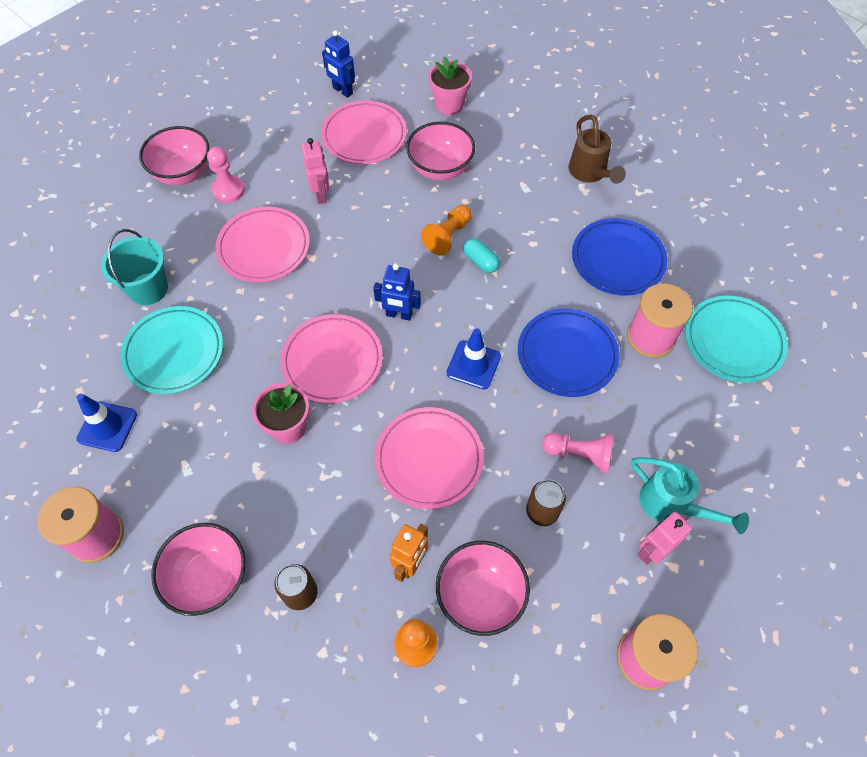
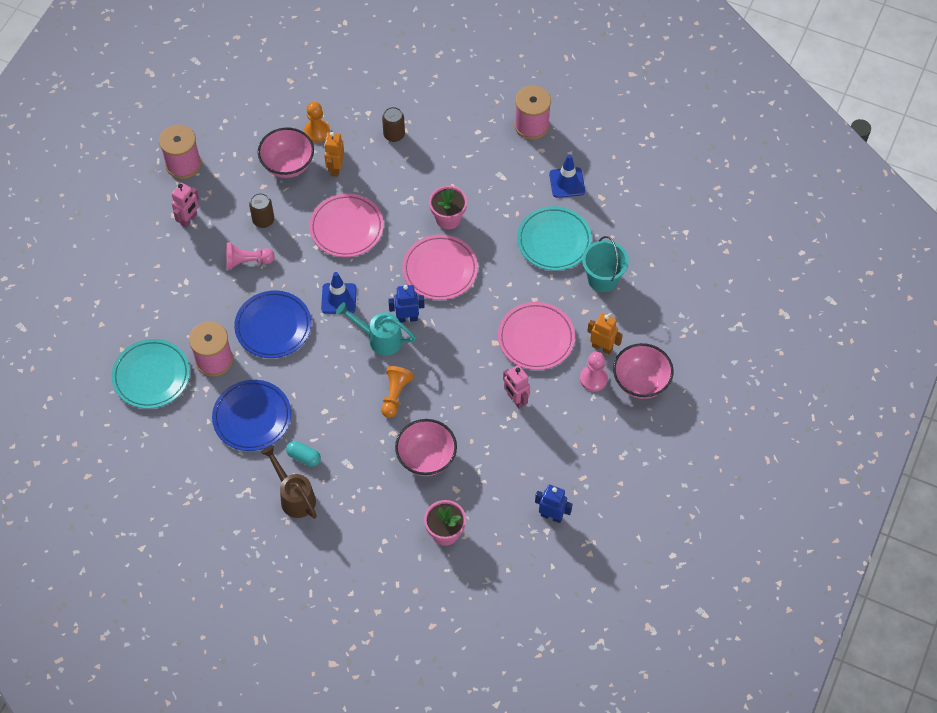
camera: 160 degrees right, 0 degrees up
pink bowl [151,523,246,616] -> none
pink plate [321,100,407,164] -> none
turquoise capsule [463,238,500,273] -> turquoise capsule moved to [286,441,321,467]
turquoise watering can [631,457,749,534] -> turquoise watering can moved to [336,302,416,356]
none -> orange robot [587,313,623,355]

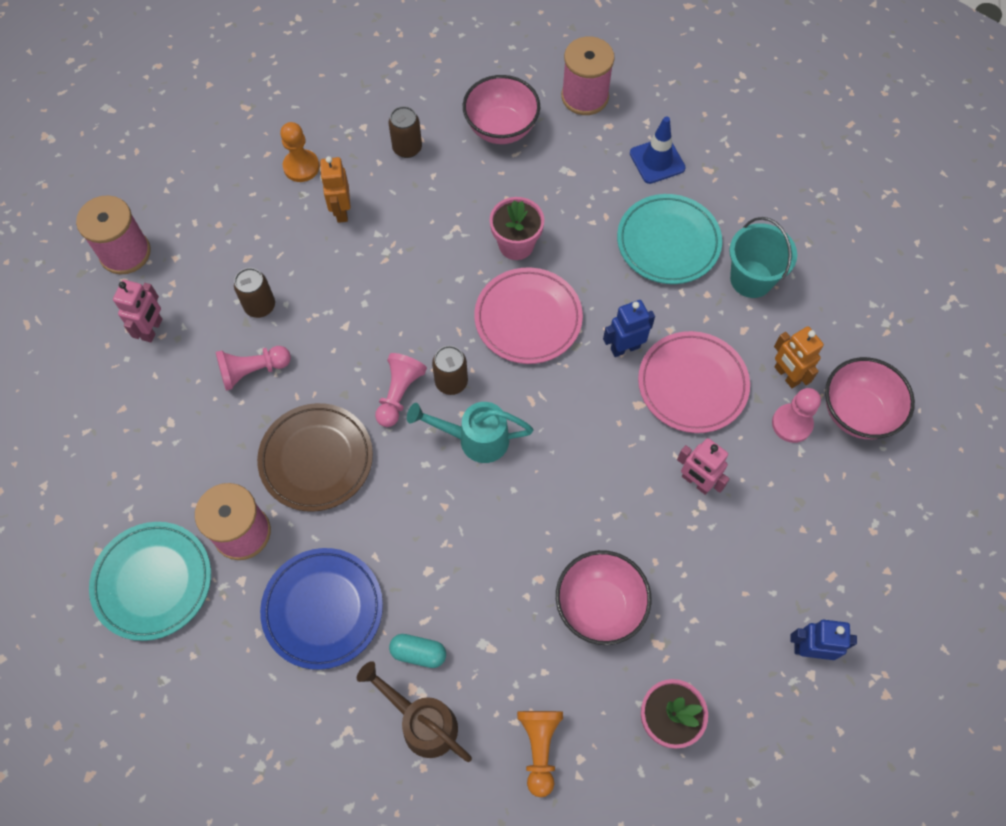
camera: 15 degrees left, 5 degrees up
blue plate [234,290,311,358] -> brown plate [257,403,373,512]
pink bowl [258,127,314,178] -> pink bowl moved to [463,75,540,144]
pink plate [309,193,384,257] -> none
blue traffic cone [321,272,357,314] -> pink pawn [375,353,427,427]
orange pawn [381,366,414,418] -> orange pawn moved to [517,711,563,797]
blue robot [388,285,425,323] -> blue robot moved to [603,300,655,357]
orange robot [587,313,623,355] -> orange robot turned 135 degrees counterclockwise [774,326,824,388]
none -> brown can [432,346,468,395]

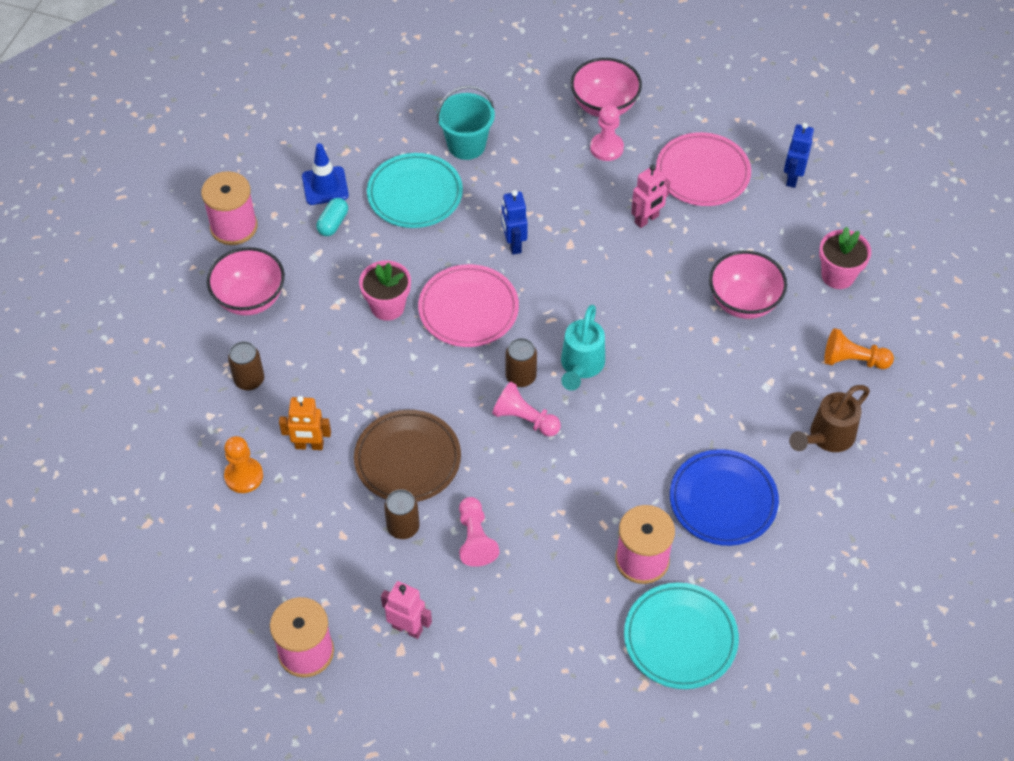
camera: 80 degrees left, 10 degrees down
brown plate [257,403,373,512] -> brown plate moved to [354,410,461,502]
turquoise capsule [389,634,446,668] -> turquoise capsule moved to [316,198,348,236]
pink plate [638,331,750,433] -> pink plate moved to [656,132,751,206]
orange robot [774,326,824,388] -> none

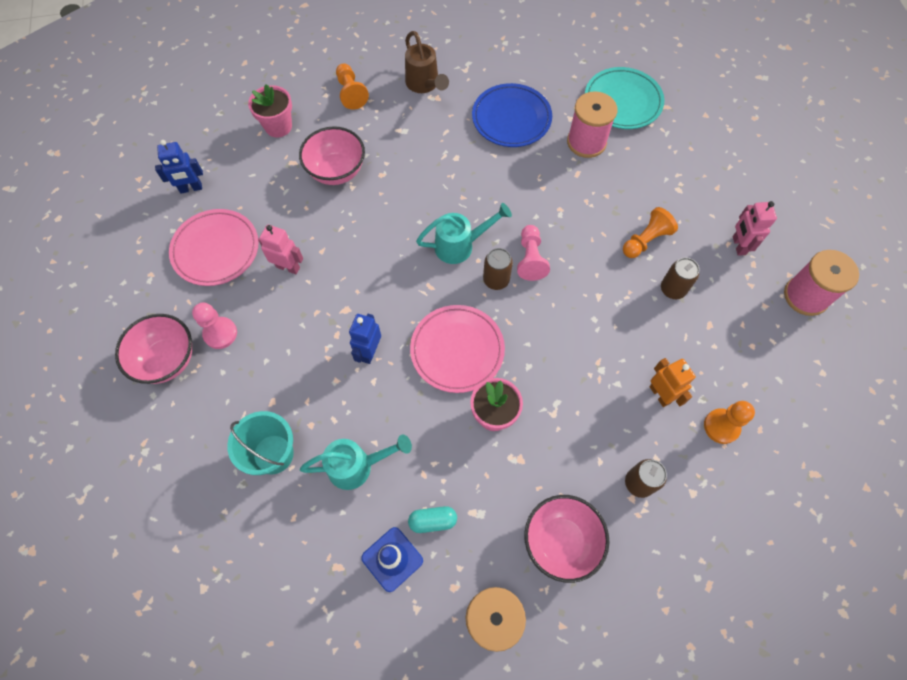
camera: 120 degrees left, 10 degrees up
brown plate [354,410,461,502] -> none
turquoise plate [367,153,463,228] -> turquoise watering can [300,434,412,490]
pink pawn [459,497,500,567] -> orange pawn [623,207,678,258]
blue robot [502,190,528,255] -> blue robot turned 150 degrees clockwise [349,314,381,364]
brown watering can [789,385,870,452] -> brown watering can turned 45 degrees clockwise [405,31,449,93]

